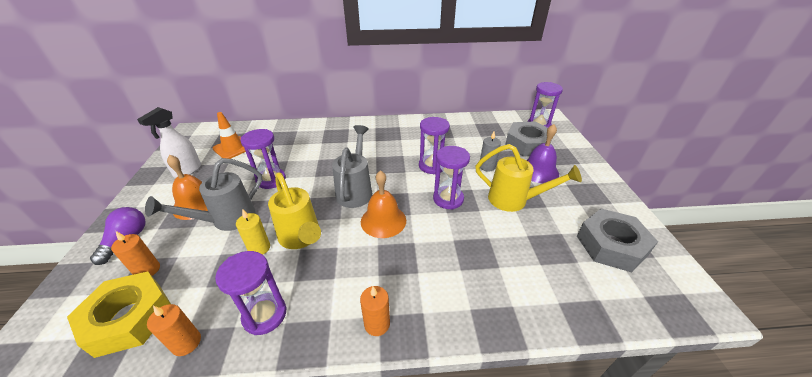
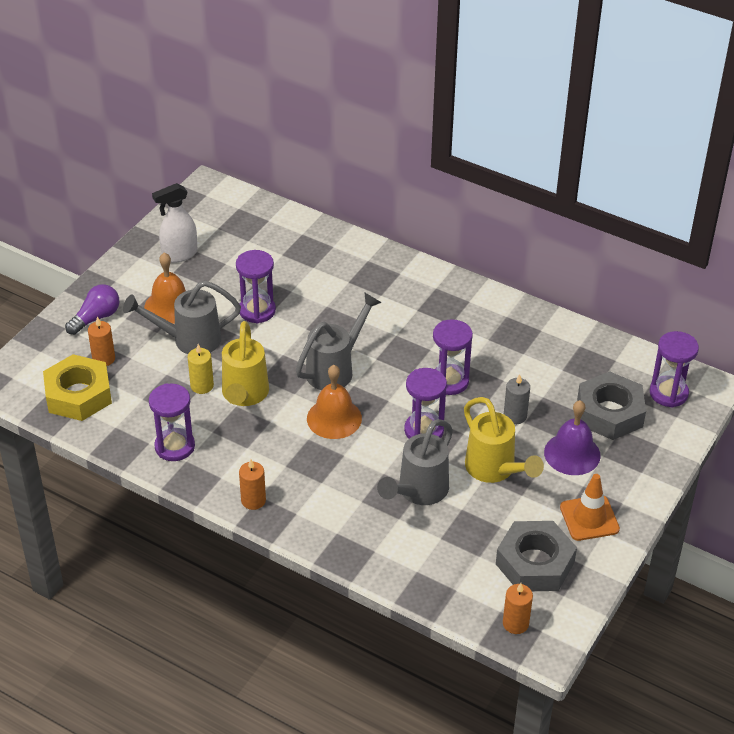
camera: 35 degrees right, 5 degrees up
orange candle [147,304,201,356] -> orange candle moved to [503,583,533,634]
orange traffic cone [212,112,246,159] -> orange traffic cone moved to [560,474,620,541]
none -> grey watering can [377,419,453,505]

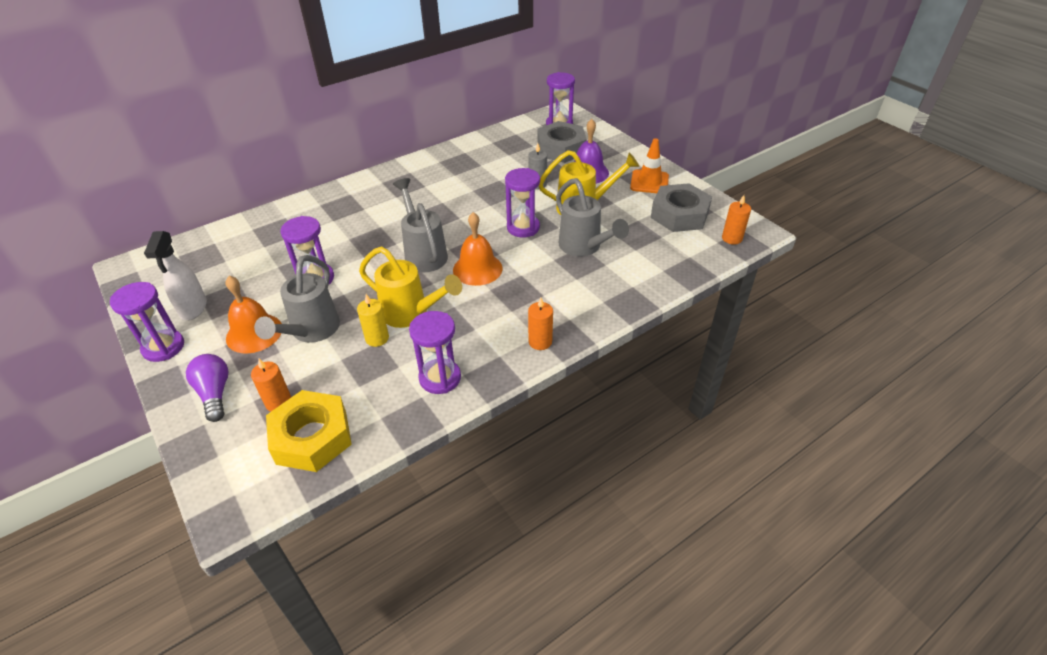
camera: 65 degrees left, 0 degrees up
purple hourglass [433,319,473,395] -> purple hourglass moved to [110,282,184,362]

